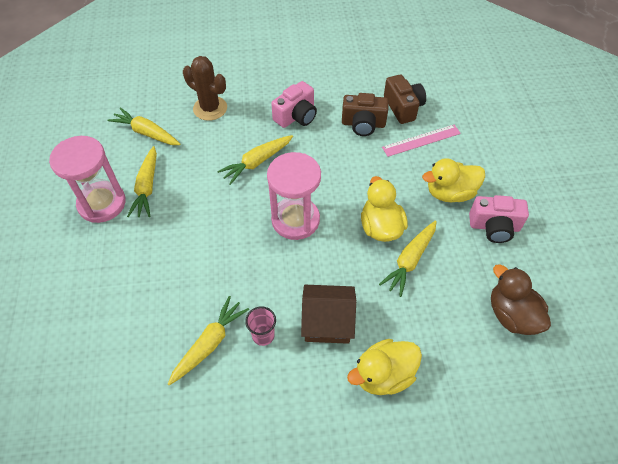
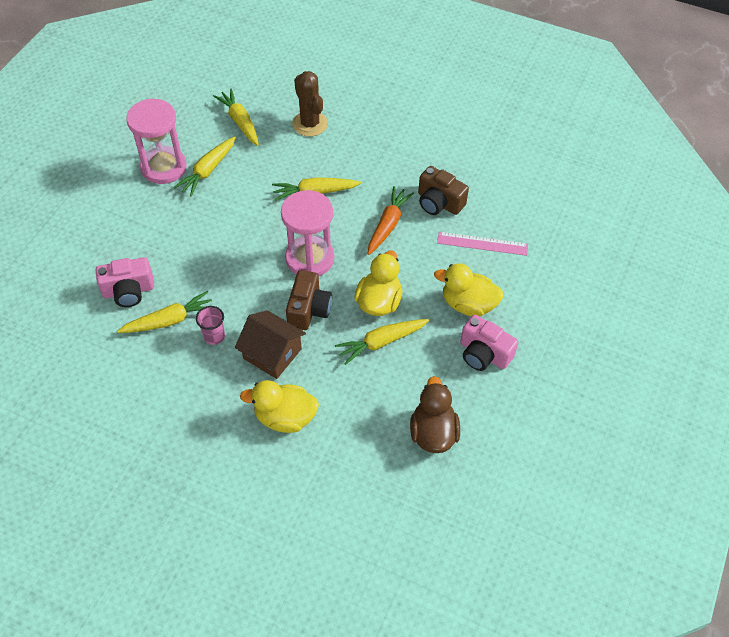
camera: 30 degrees right, 0 degrees up
pink camera [271,81,317,128] -> pink camera moved to [96,257,154,307]
brown camera [384,75,426,124] -> brown camera moved to [286,270,332,330]
none -> orange carrot [368,186,414,255]

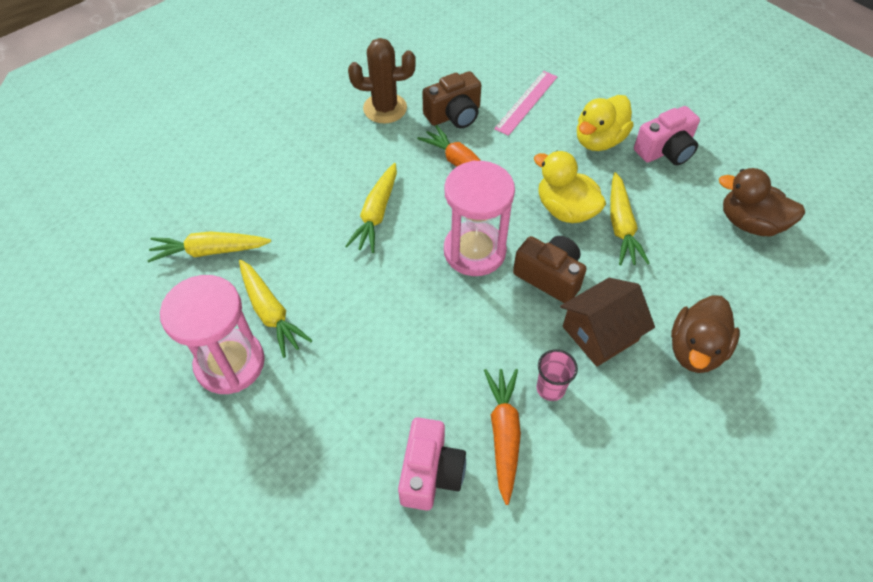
camera: 65 degrees left, 0 degrees up
yellow carrot [117,291,212,333] -> orange carrot [484,369,521,505]
yellow duck [240,380,319,433] -> brown duck [671,295,740,373]
brown cactus [292,71,328,137] -> brown cactus moved to [348,38,416,123]

